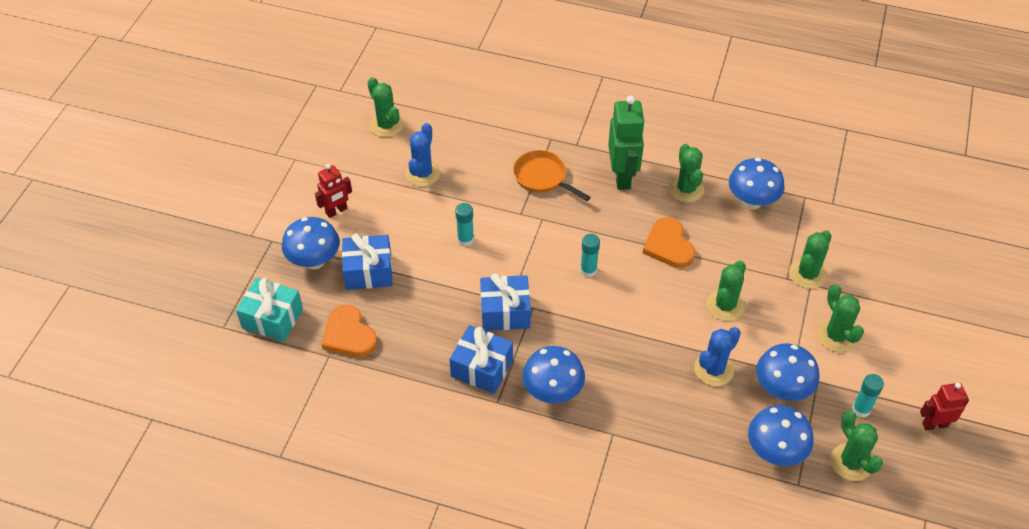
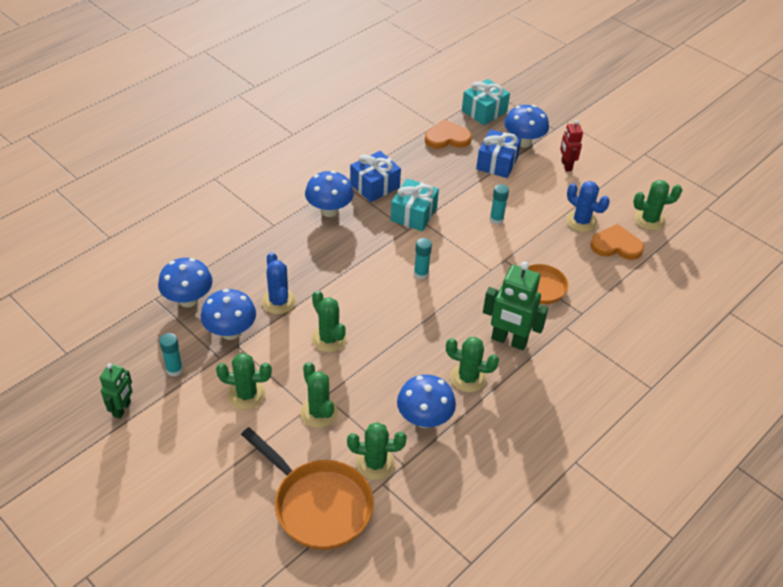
camera: 115 degrees right, 5 degrees down
blue gift [480,273,531,331] -> turquoise gift [391,179,439,231]
orange heart [643,218,695,268] -> orange heart moved to [590,224,644,260]
green cactus [830,410,883,481] -> green cactus moved to [347,422,407,480]
red robot [920,383,969,430] -> green robot [100,363,133,419]
none -> orange pan [241,427,374,550]

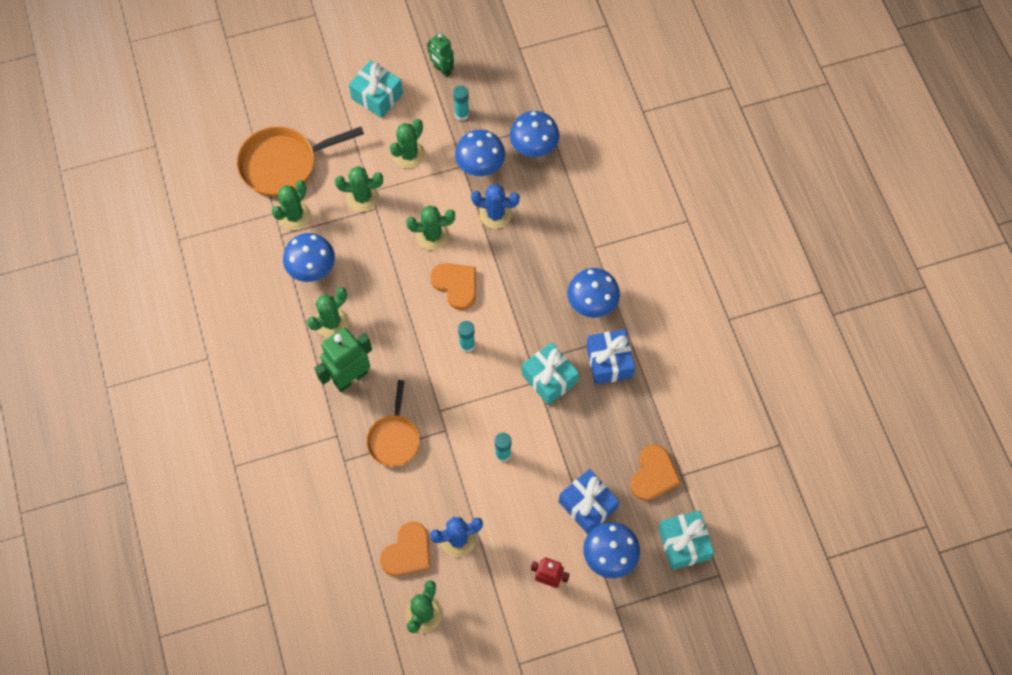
camera: 120 degrees right, 20 degrees up
none -> turquoise gift [349,60,403,118]
none -> orange heart [430,263,476,310]

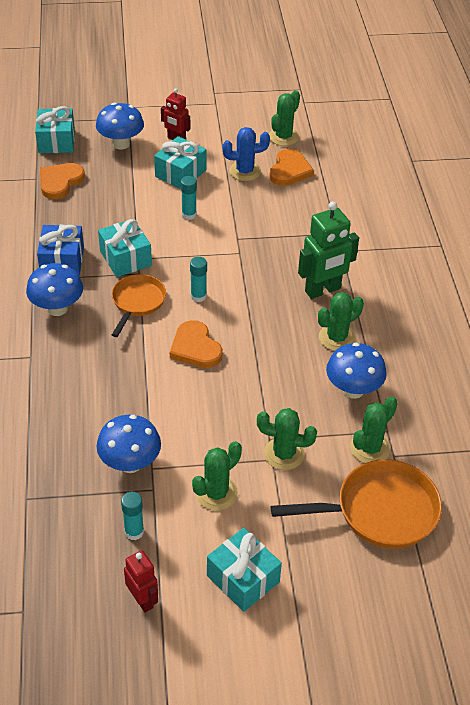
camera: 170 degrees left, 20 degrees down
orange pan [366,380,420,466] -> orange pan moved to [112,274,166,337]
orange heart [380,522,431,576] -> orange heart turned 150 degrees clockwise [269,149,314,186]
green cactus [406,205,455,250] -> none
green robot [427,33,454,77] -> red robot [124,550,158,613]
blue cactus [471,184,520,229] -> none
blue mushroom [510,111,559,157] -> none
blue gift [559,469,619,534] -> none
none -> turquoise gift [154,136,206,189]

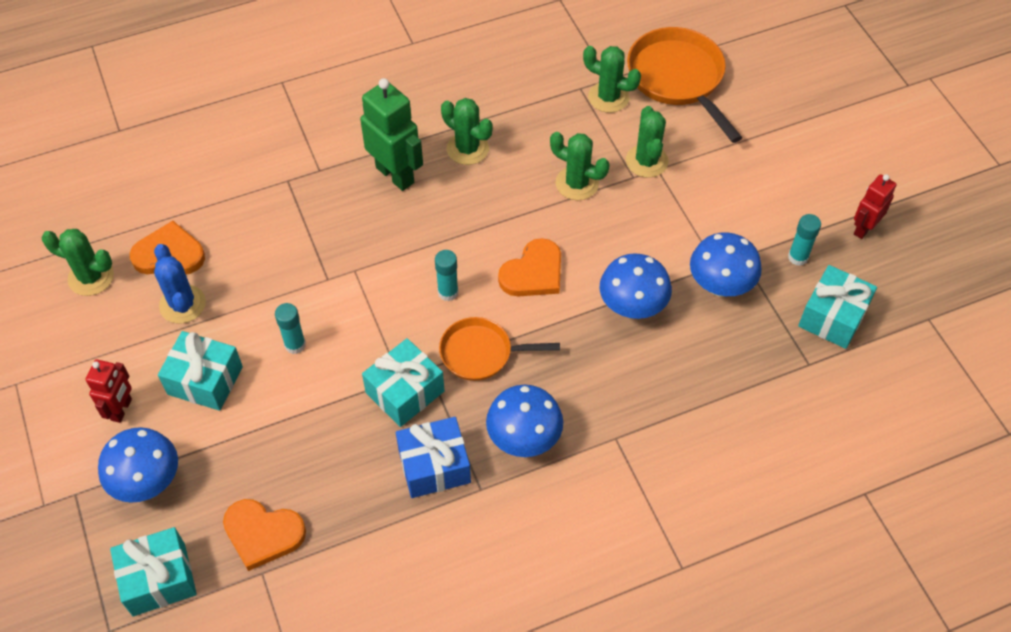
camera: 105 degrees left, 10 degrees up
green cactus [192,441,242,511] -> green cactus moved to [550,132,610,200]
turquoise gift [207,528,282,612] -> turquoise gift moved to [798,265,877,349]
blue mushroom [326,343,387,399] -> blue mushroom moved to [600,253,672,319]

